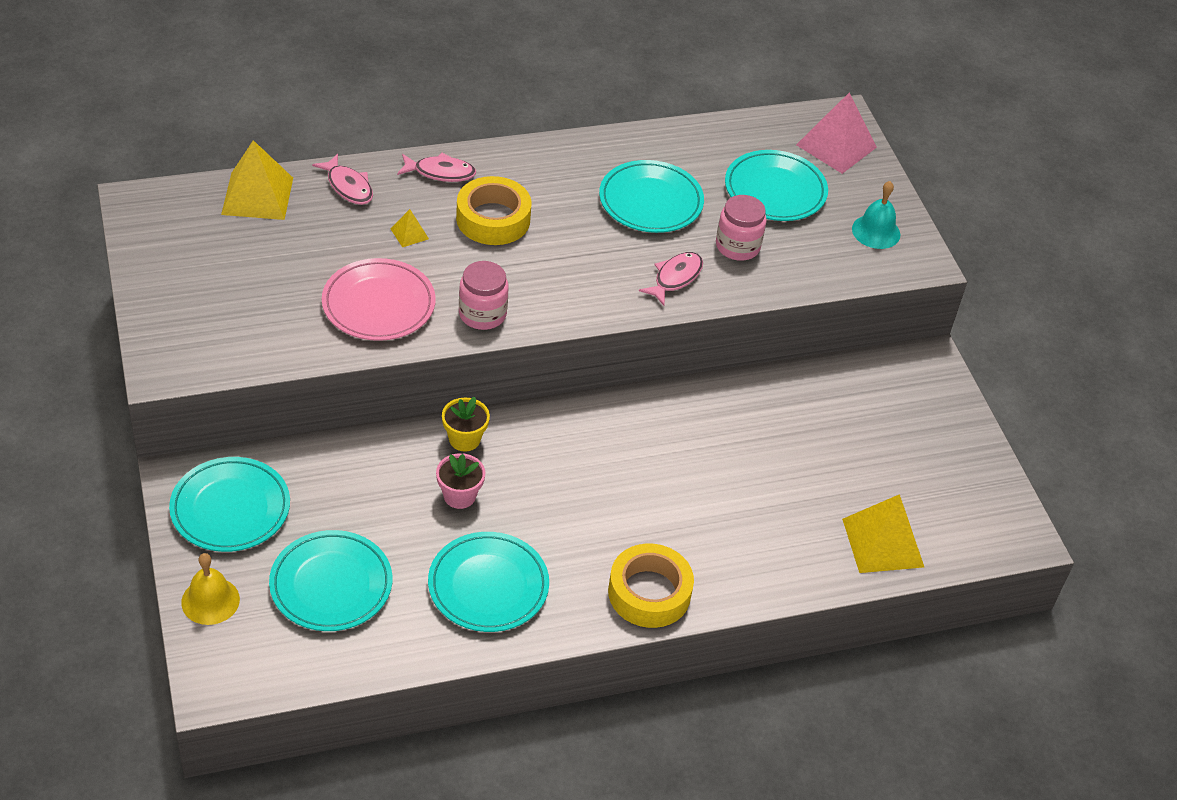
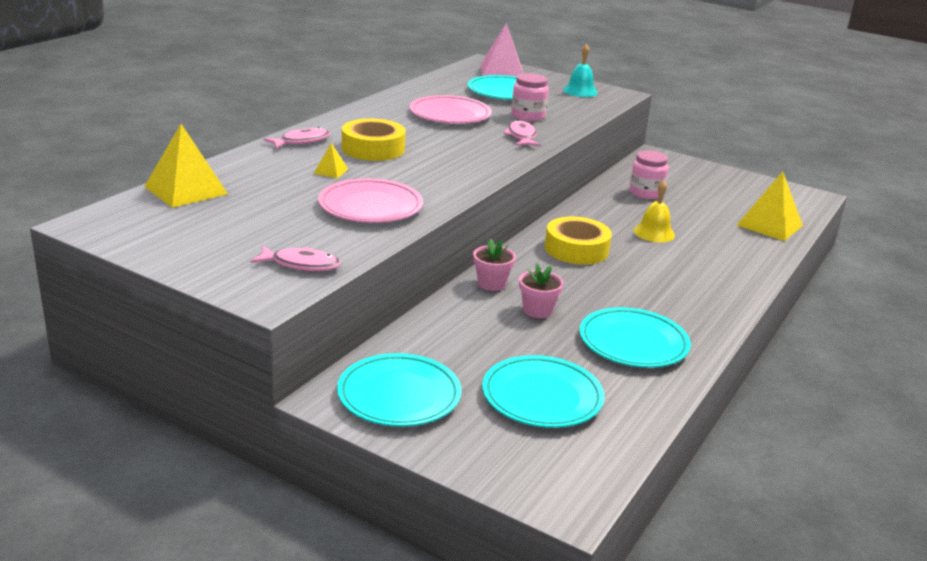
camera: 40 degrees left, 20 degrees down
yellow bell [181,553,240,625] -> yellow bell moved to [634,180,675,242]
pink fish [312,154,373,205] -> pink fish moved to [250,246,341,271]
yellow flower pot [442,397,490,452] -> pink flower pot [473,239,516,291]
pink jar [459,261,509,330] -> pink jar moved to [629,151,669,199]
turquoise plate [599,160,704,233] -> pink plate [409,95,492,124]
yellow tape [608,543,694,628] -> yellow tape moved to [545,217,612,264]

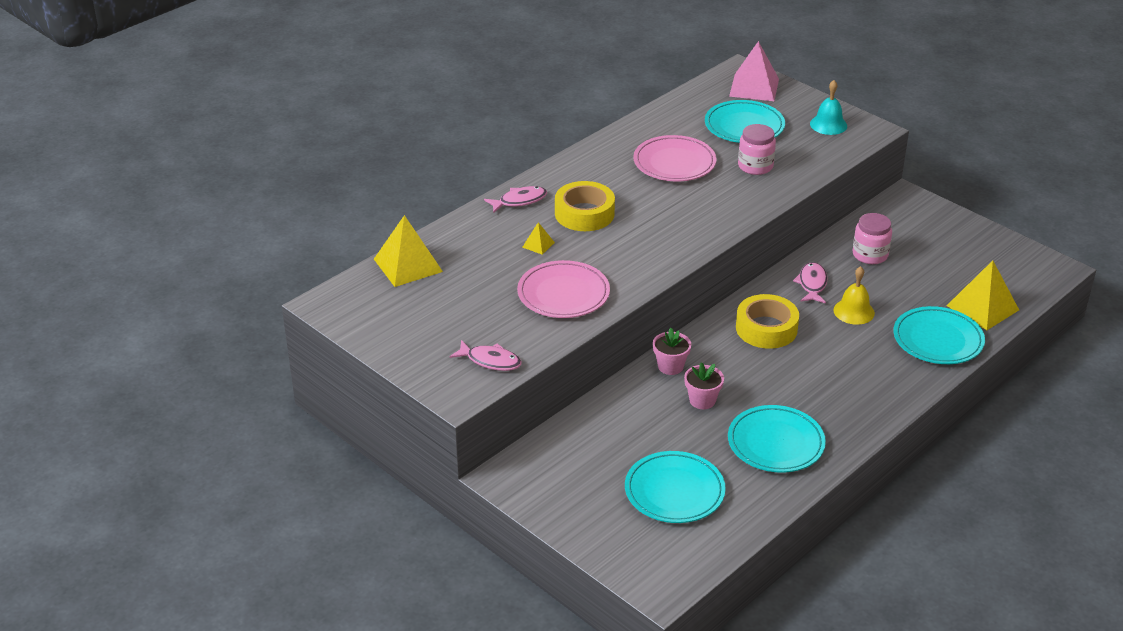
camera: 15 degrees right, 10 degrees up
turquoise plate [337,353,461,427] -> turquoise plate moved to [893,306,985,364]
pink fish [503,120,541,146] -> pink fish moved to [793,262,827,303]

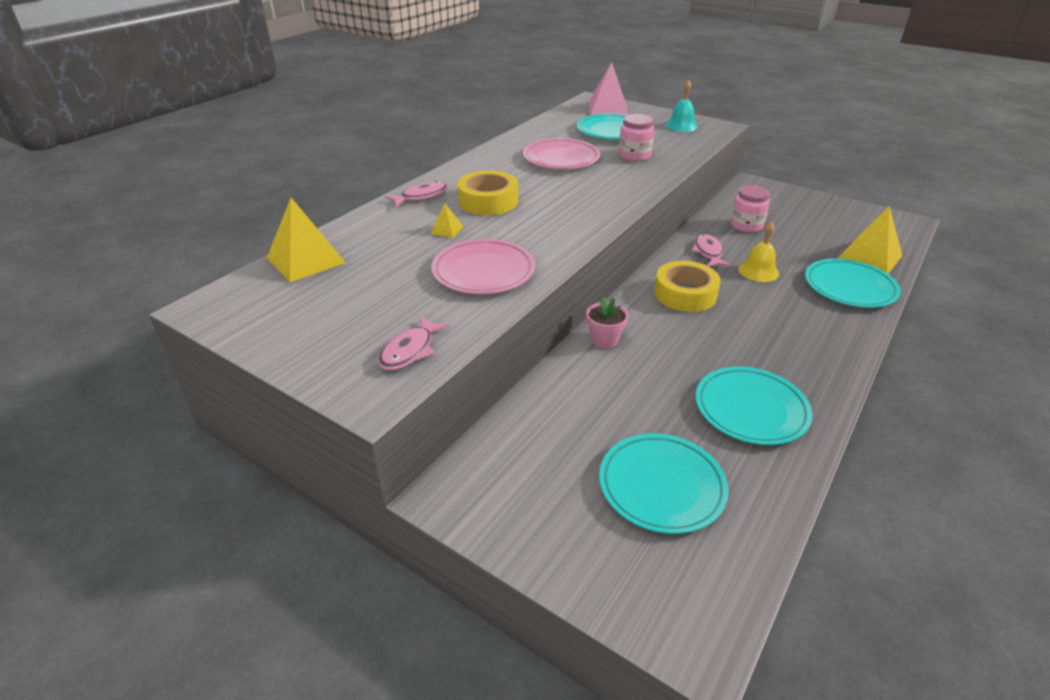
camera: 10 degrees left, 0 degrees up
pink fish [450,340,522,371] -> pink fish turned 105 degrees clockwise [378,316,450,370]
pink flower pot [684,362,724,409] -> none

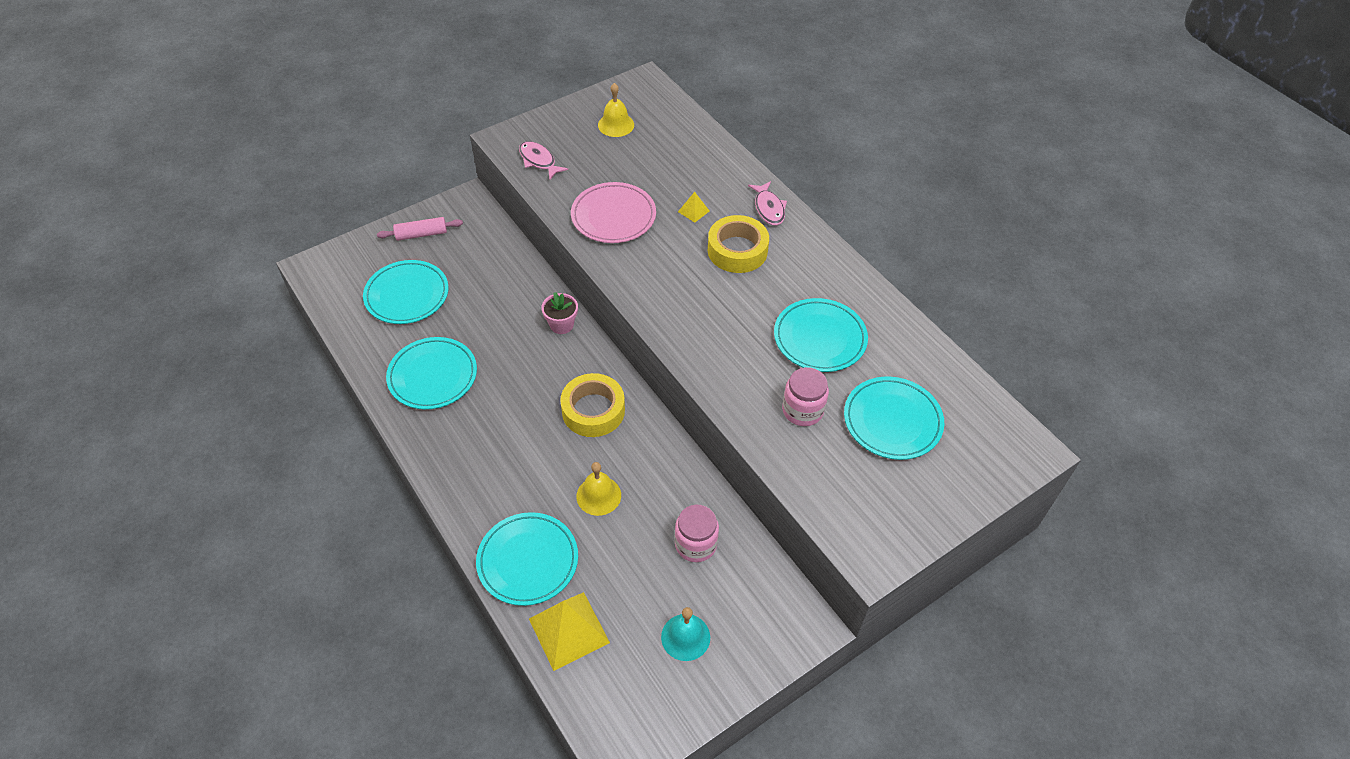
camera: 110 degrees right, 15 degrees up
yellow pyramid [267,198,346,282] -> none
pink plate [523,138,600,169] -> turquoise plate [774,298,868,372]
pink pyramid [589,62,629,115] -> none
turquoise bell [665,80,698,132] -> turquoise bell moved to [661,607,710,661]
pink fish [691,234,731,267] -> none
none -> pink rolling pin [377,217,463,241]
none -> yellow bell [598,83,634,137]

